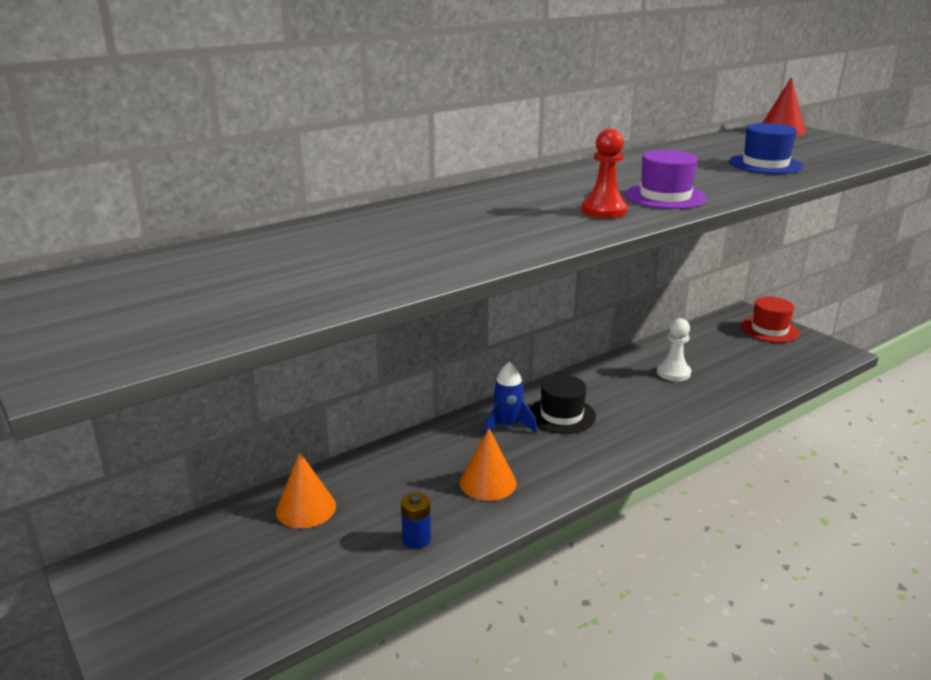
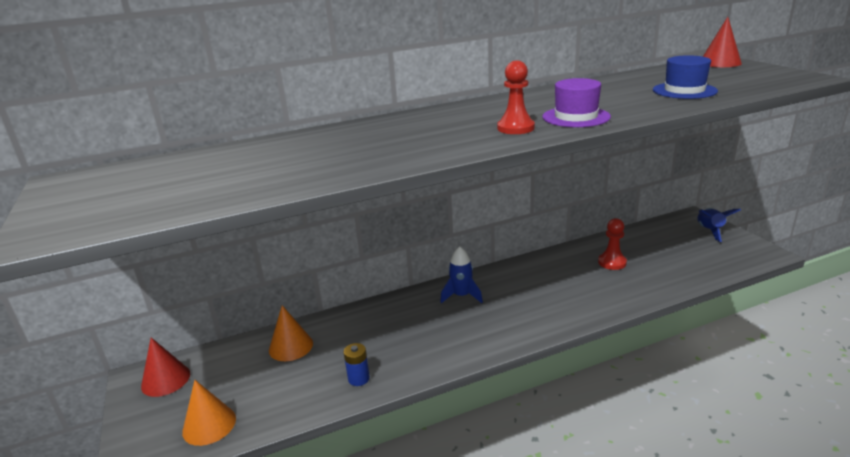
camera: 15 degrees right, 0 degrees up
orange cone [460,428,516,501] -> orange cone moved to [182,380,236,446]
black hat [529,375,596,434] -> none
white pawn [657,318,691,381] -> red pawn [598,218,627,270]
red hat [741,297,800,343] -> blue rocket [698,208,741,242]
none -> red cone [141,338,190,397]

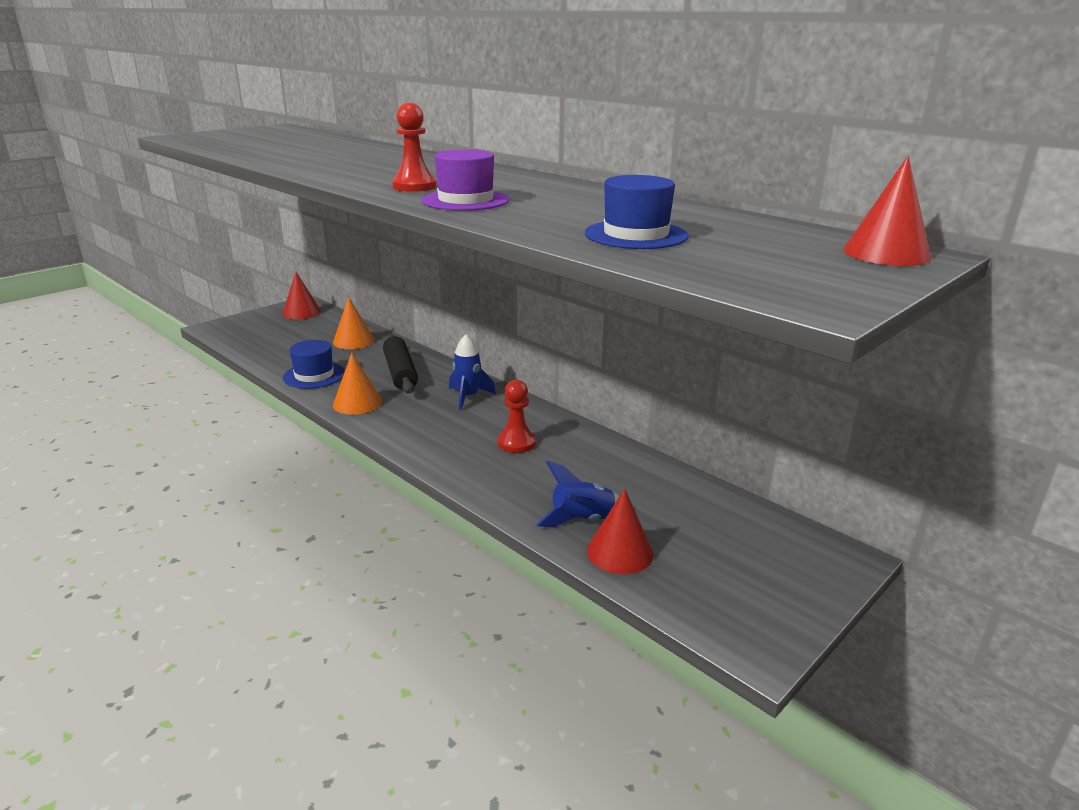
camera: 65 degrees right, 0 degrees up
orange cone [182,380,236,446] -> orange cone moved to [333,353,382,415]
blue battery [344,343,370,386] -> blue hat [283,340,345,389]
red pawn [598,218,627,270] -> red pawn moved to [497,380,536,453]
blue rocket [698,208,741,242] -> blue rocket moved to [536,461,619,527]
none -> black rolling pin [383,335,418,394]
none -> red cone [587,488,654,574]

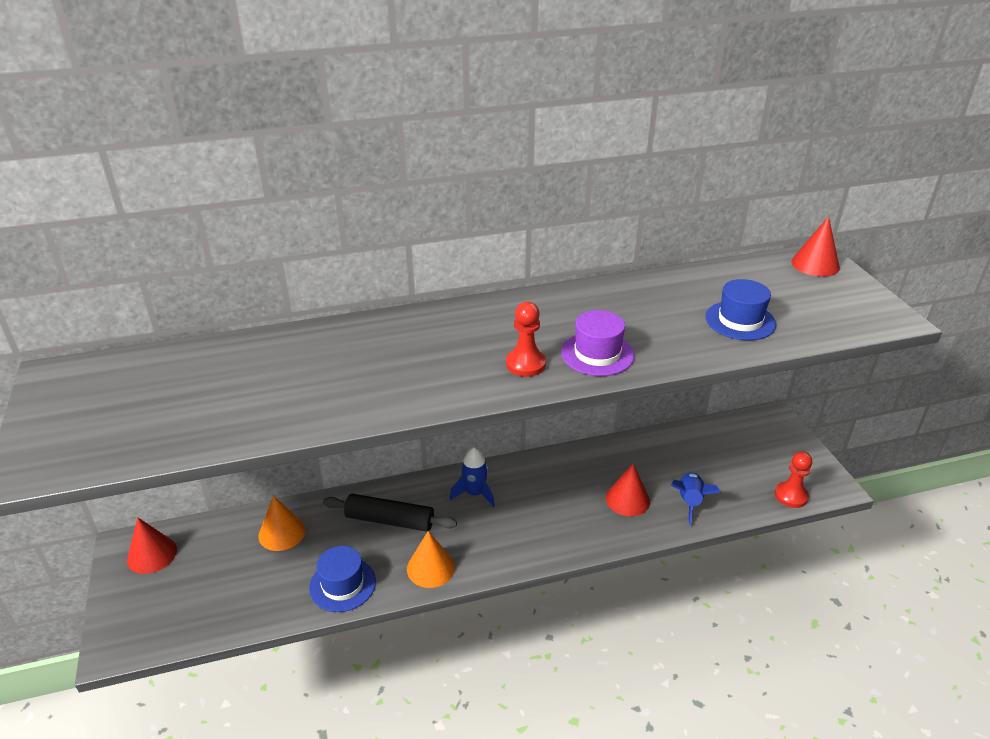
camera: 60 degrees left, 10 degrees up
red pawn [497,380,536,453] -> red pawn moved to [775,451,812,508]
red cone [587,488,654,574] -> red cone moved to [606,463,650,516]

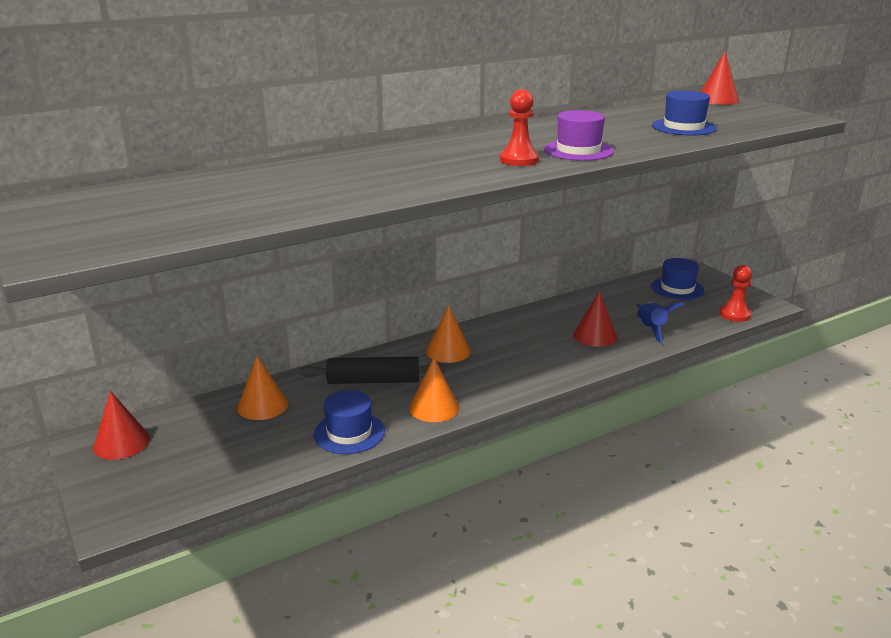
camera: 15 degrees left, 10 degrees down
blue rocket [450,447,495,507] -> orange cone [426,305,471,363]
none -> blue hat [651,258,705,300]

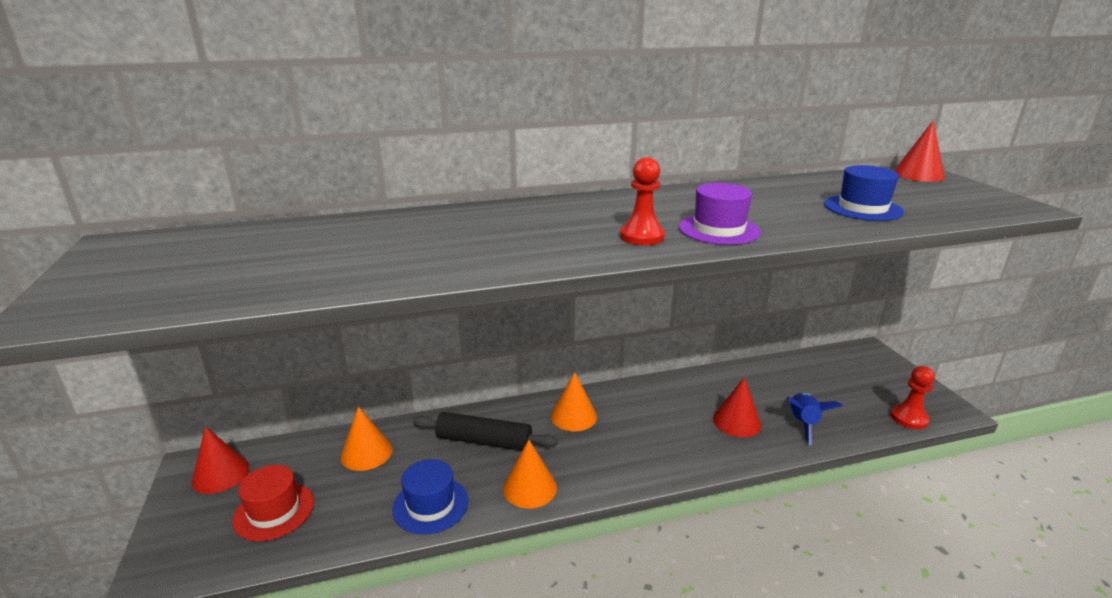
camera: 15 degrees right, 0 degrees up
blue hat [651,258,705,300] -> none
none -> red hat [232,465,314,541]

